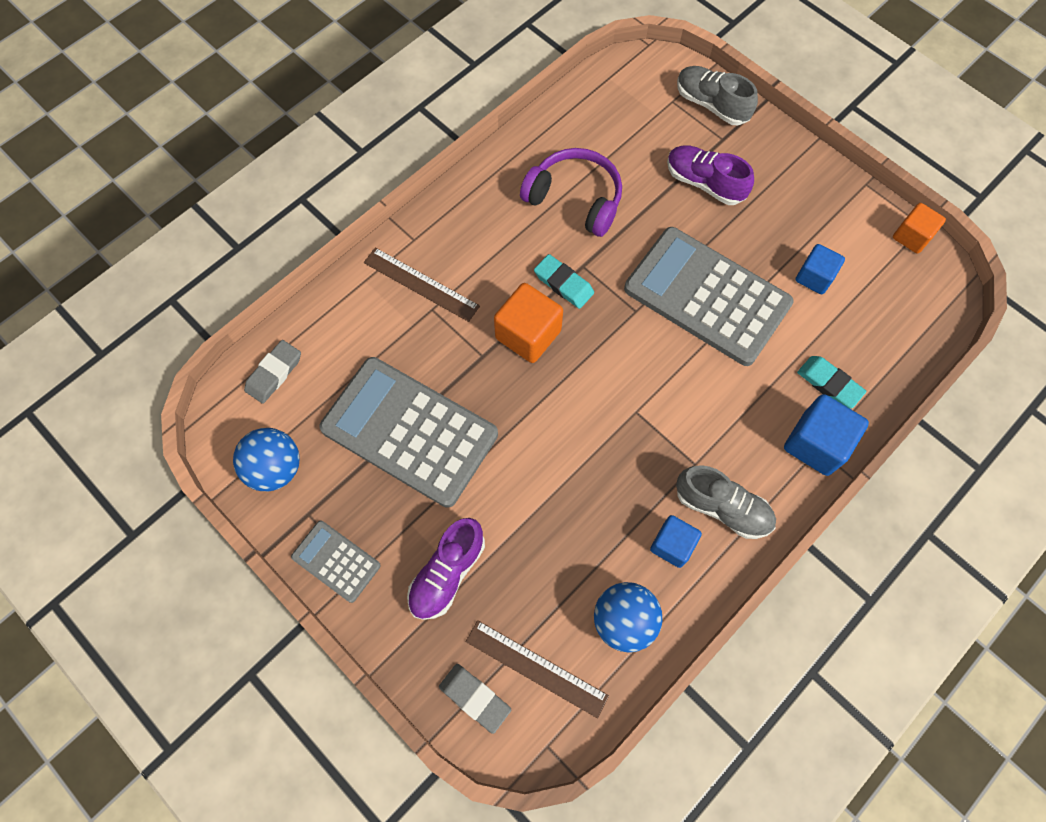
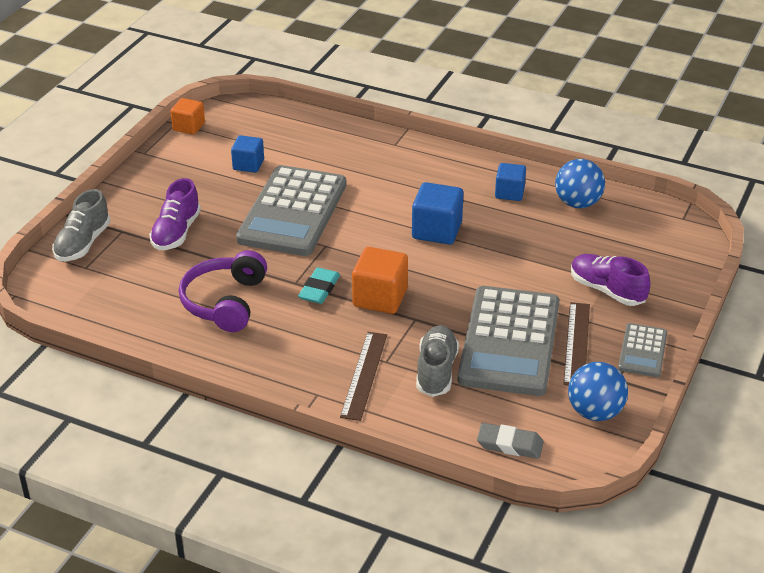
camera: 110 degrees left, 30 degrees down
purple shoe [407,518,485,620] -> purple shoe turned 150 degrees counterclockwise [571,254,650,306]
grey eraser [439,664,511,734] -> none
brown ruler [466,620,609,718] -> brown ruler moved to [563,302,590,385]
grey shoe [676,465,776,539] -> grey shoe moved to [416,325,459,397]
blue cube [784,394,869,476] -> blue cube moved to [412,182,464,245]
turquoise eraser [797,356,867,409] -> none

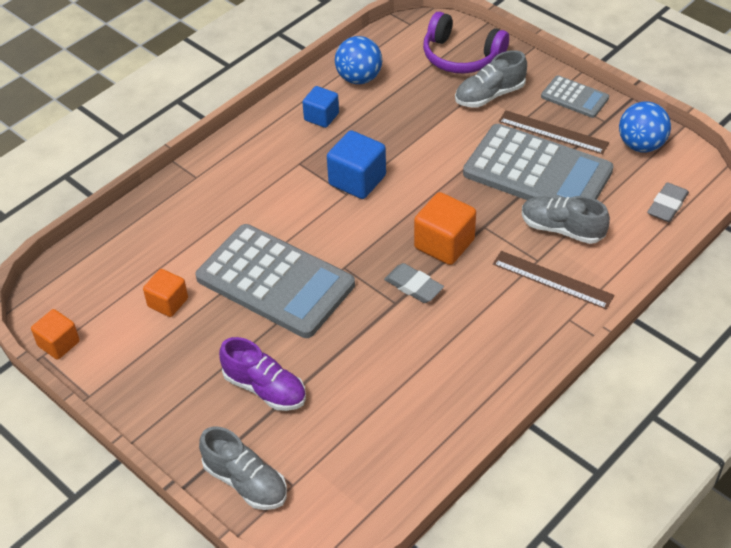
camera: 70 degrees left, 10 degrees up
purple headphones [179,250,267,332] -> purple headphones moved to [423,12,509,73]
blue cube [231,135,264,173] -> orange cube [143,269,188,317]
turquoise eraser [298,267,340,304] -> grey eraser [384,263,444,303]
purple shoe [571,254,650,306] -> grey shoe [455,50,527,108]

